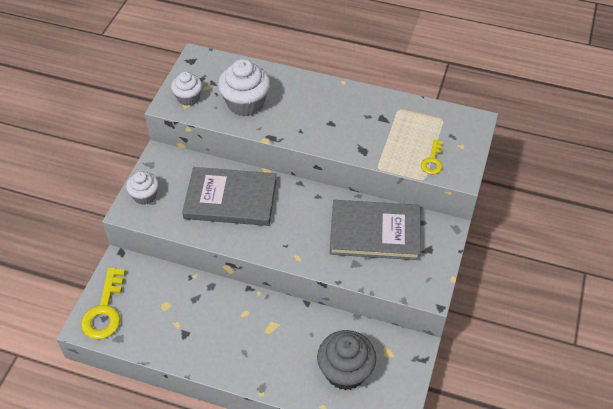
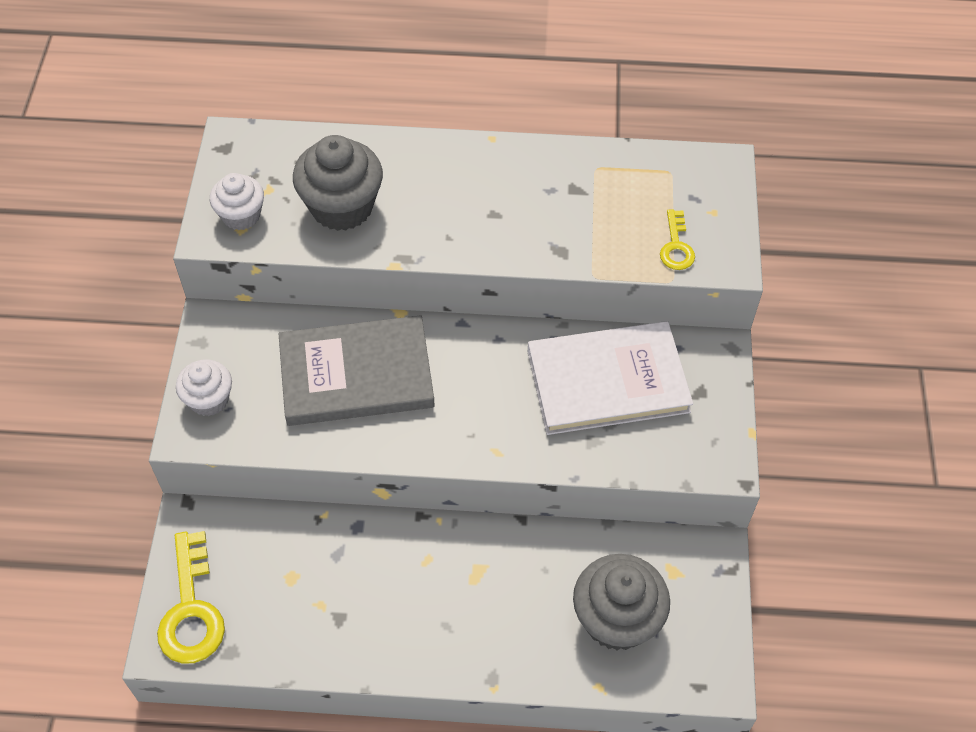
camera: 15 degrees left, 5 degrees up
white cupcake [218,59,270,117] -> grey cupcake [293,135,383,231]
grey book [329,200,421,260] -> white book [527,321,693,435]

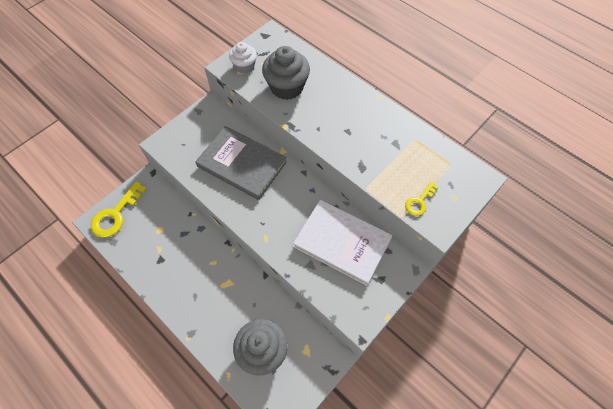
camera: 40 degrees right, 5 degrees up
white cupcake [176,360,232,416] -> none

